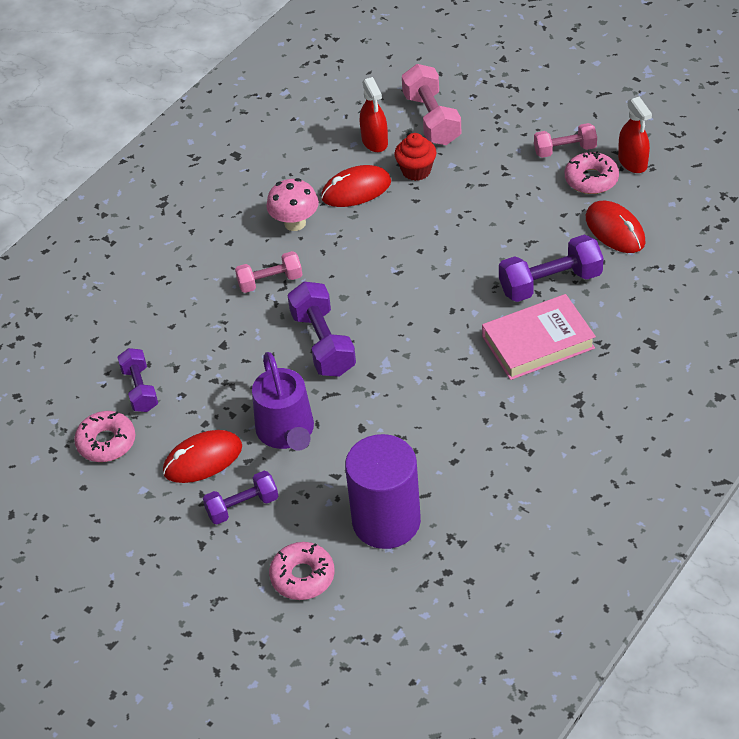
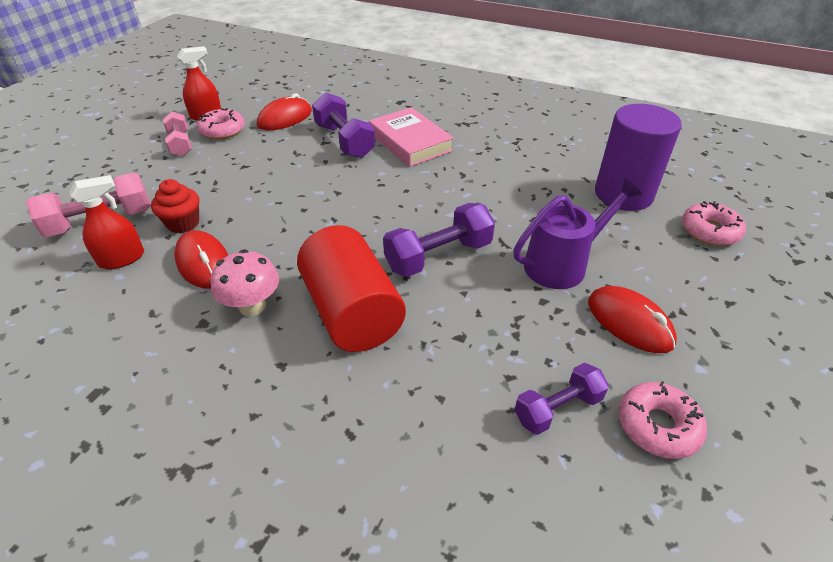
camera: 105 degrees left, 5 degrees down
purple dumbbell [203,471,278,524] -> none
pink dumbbell [235,251,302,293] -> red cylinder [297,225,406,352]

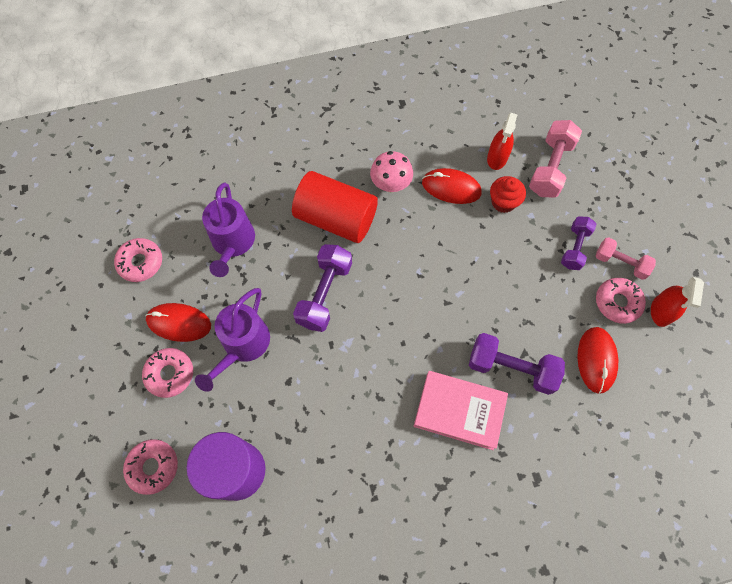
camera: 140 degrees right, 25 degrees up
purple dumbbell [515,363,609,435] -> purple dumbbell moved to [561,216,596,270]
none -> pink donut [142,348,193,398]
none -> purple watering can [202,183,255,277]

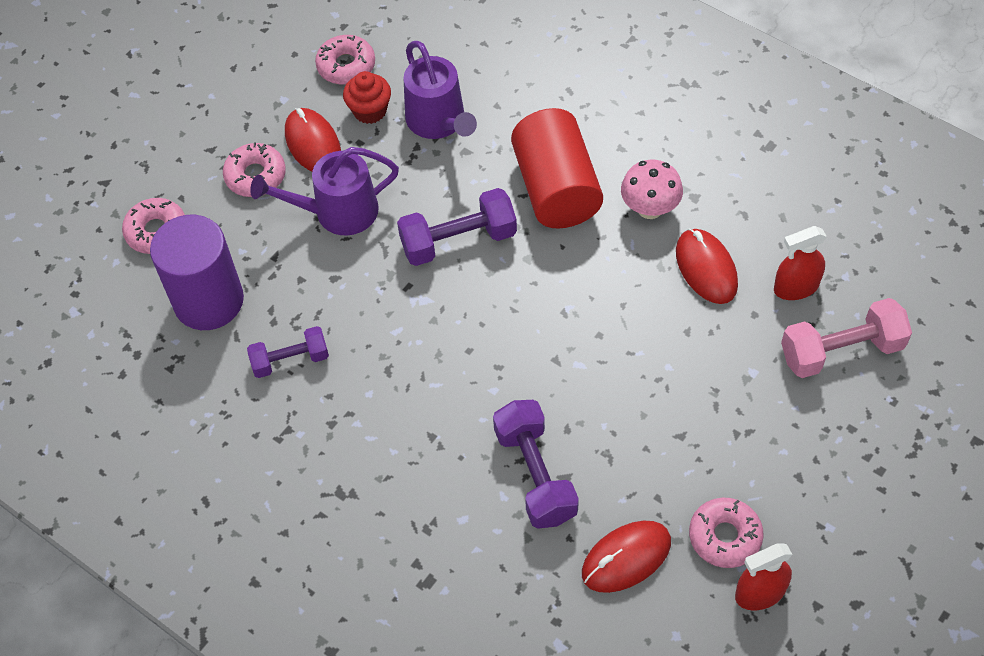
camera: 55 degrees right, 10 degrees down
purple watering can [202,183,255,277] -> purple watering can turned 75 degrees counterclockwise [404,41,477,139]
pink book [414,371,508,450] -> none
red cupcake [490,176,526,213] -> red cupcake moved to [343,71,391,124]
purple dumbbell [561,216,596,270] -> purple dumbbell moved to [247,326,329,378]
pink dumbbell [596,237,656,280] -> none

